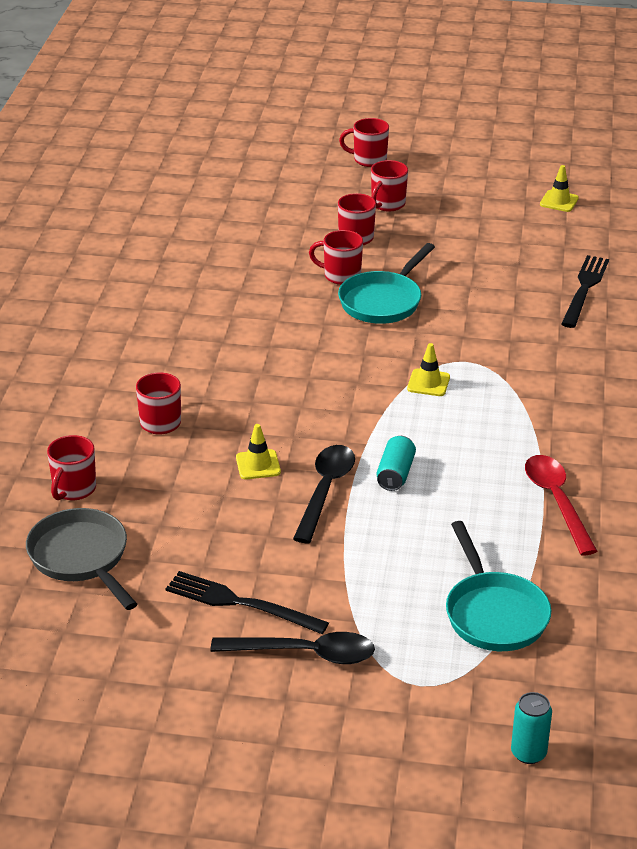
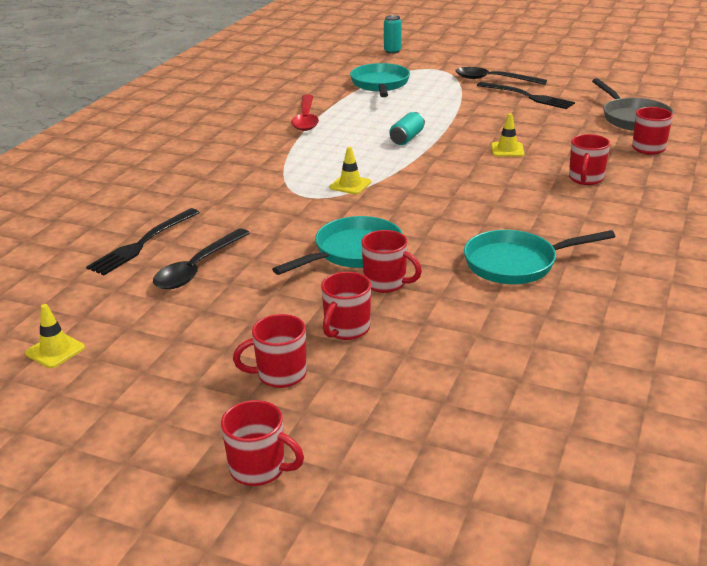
camera: 165 degrees left, 5 degrees down
black spoon [293,445,355,543] -> black spoon moved to [153,228,250,289]
red mug [371,160,408,211] -> red mug turned 150 degrees counterclockwise [233,314,307,388]
none -> turquoise pan [464,230,615,284]

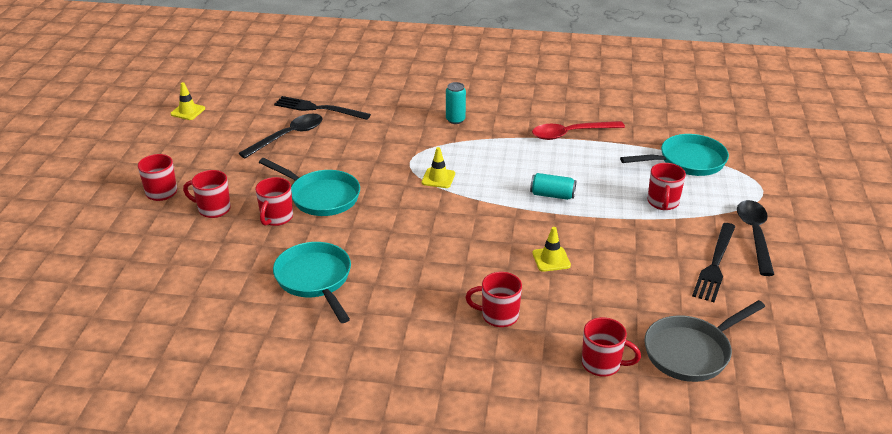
camera: 75 degrees right, 5 degrees up
black spoon [153,228,250,289] -> black spoon turned 120 degrees clockwise [238,114,323,159]
red mug [221,400,304,486] -> red mug moved to [648,163,686,210]
turquoise can [384,15,402,54] -> turquoise can moved to [446,82,466,124]

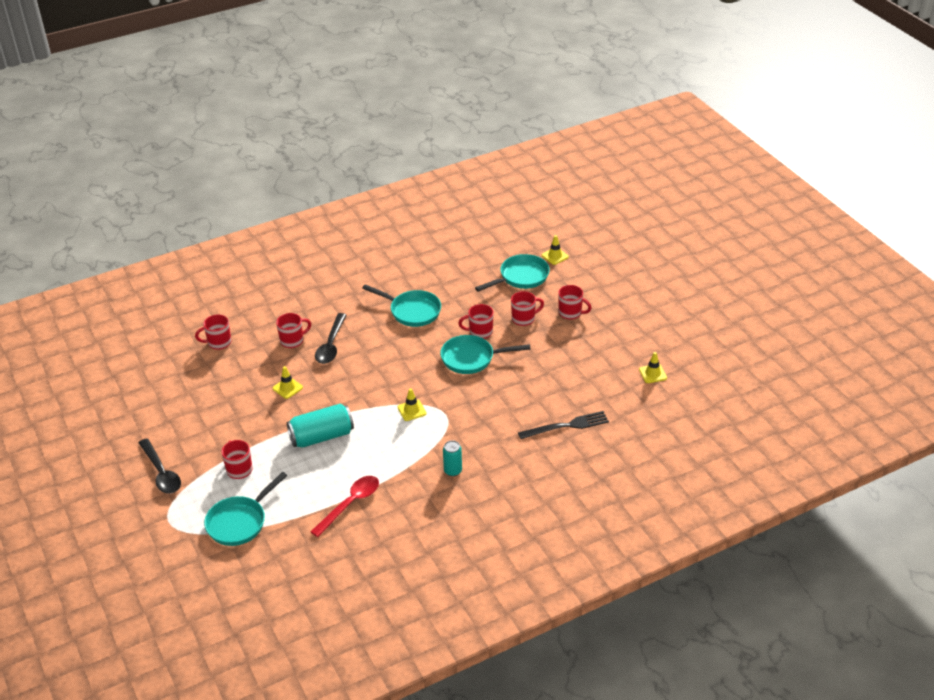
camera: 145 degrees right, 5 degrees up
black spoon [238,114,323,159] -> black spoon moved to [315,313,346,364]
red mug [255,177,293,226] -> red mug turned 75 degrees counterclockwise [458,304,494,339]
turquoise can [530,173,576,200] -> turquoise can [287,404,354,448], size x1.76
grey pan [644,300,765,382] -> none
black fork [692,223,736,302] -> none
none -> turquoise pan [475,254,550,292]
none -> yellow traffic cone [542,235,569,265]

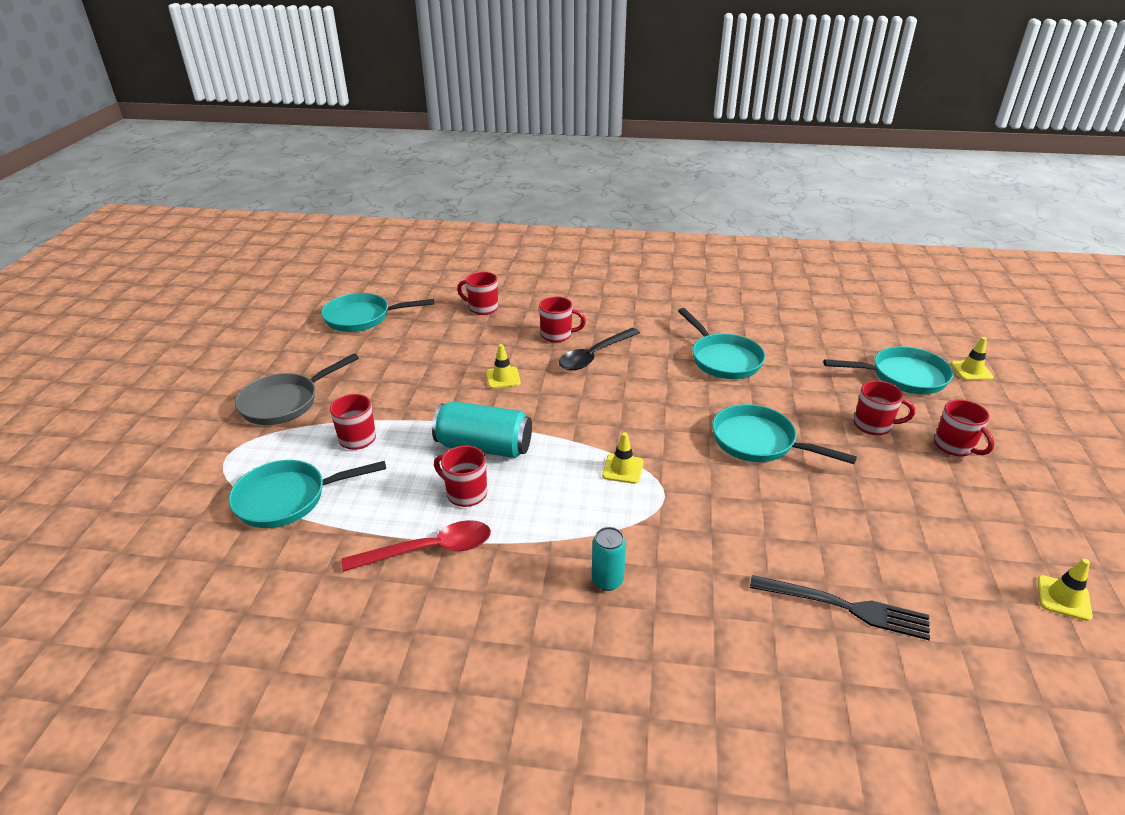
camera: 35 degrees right, 5 degrees down
black spoon [139,438,181,494] -> grey pan [235,353,359,425]
red mug [458,304,494,339] -> red mug moved to [434,446,487,507]
none -> turquoise pan [321,293,434,332]

